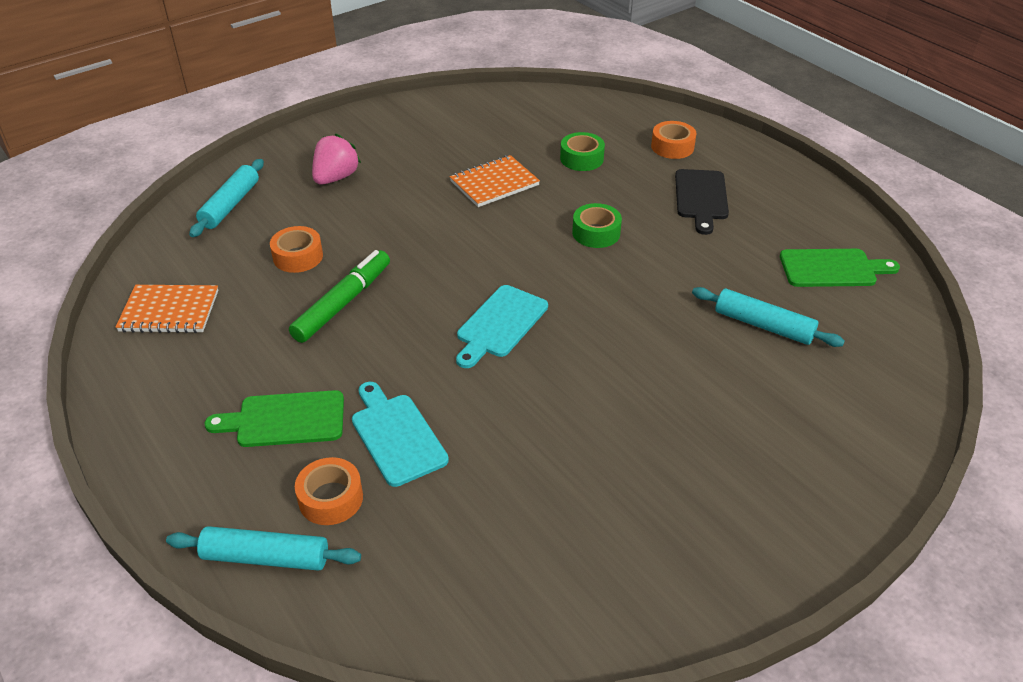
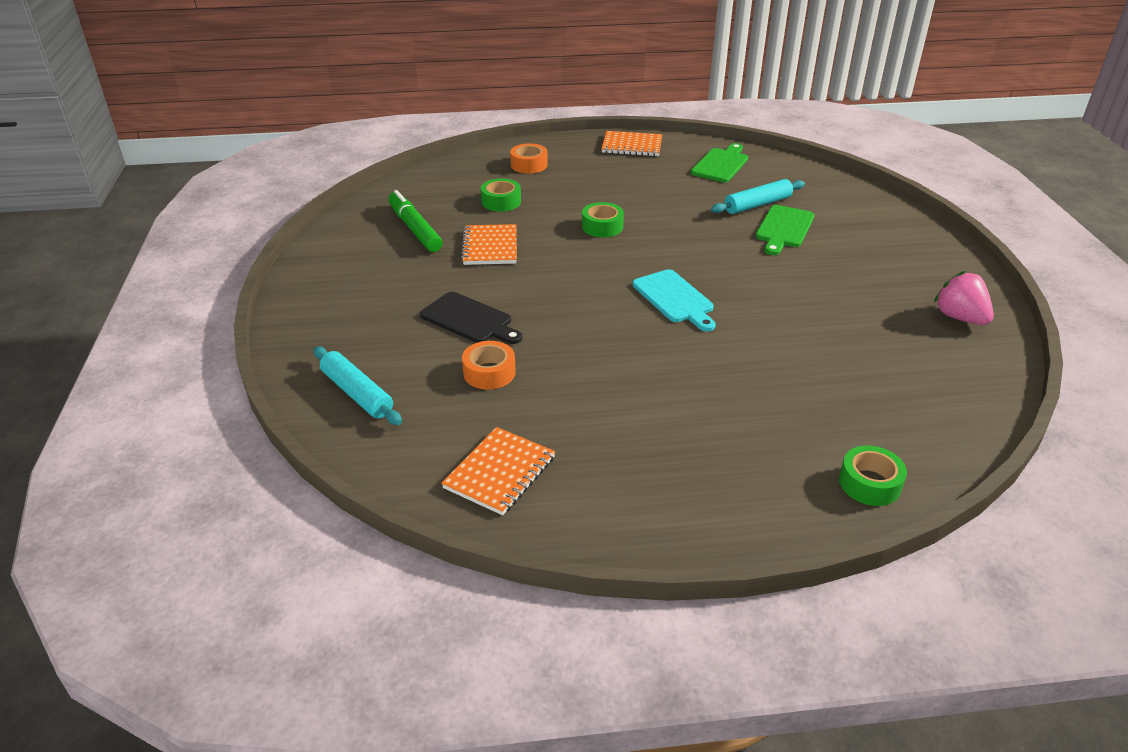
camera: 60 degrees left, 5 degrees down
turquoise rolling pin [166,526,361,571] -> green tape [839,445,907,506]
green cutting board [205,390,344,447] -> green cutting board moved to [756,205,814,255]
green marker [289,250,390,343] -> green marker moved to [388,190,443,252]
orange tape [295,457,363,525] -> none
pink strawberry [312,133,361,185] -> pink strawberry moved to [934,271,994,325]
turquoise cutting board [352,382,449,487] -> none
black cutting board [675,169,729,235] -> black cutting board moved to [420,292,522,344]
none -> orange notebook [601,131,662,156]

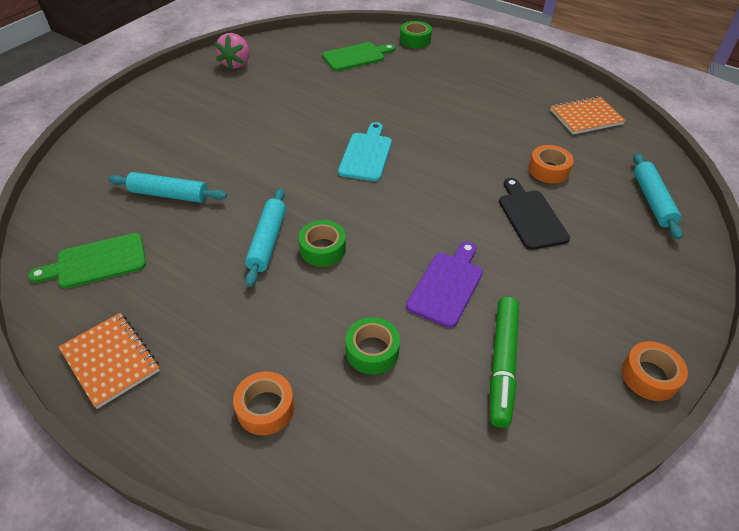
camera: 140 degrees left, 10 degrees up
orange notebook [461,224,517,265] -> purple cutting board [406,242,483,328]
green cutting board [756,205,814,255] -> green cutting board moved to [322,42,395,71]
none -> turquoise rolling pin [245,188,286,287]
none -> orange tape [622,341,688,401]

